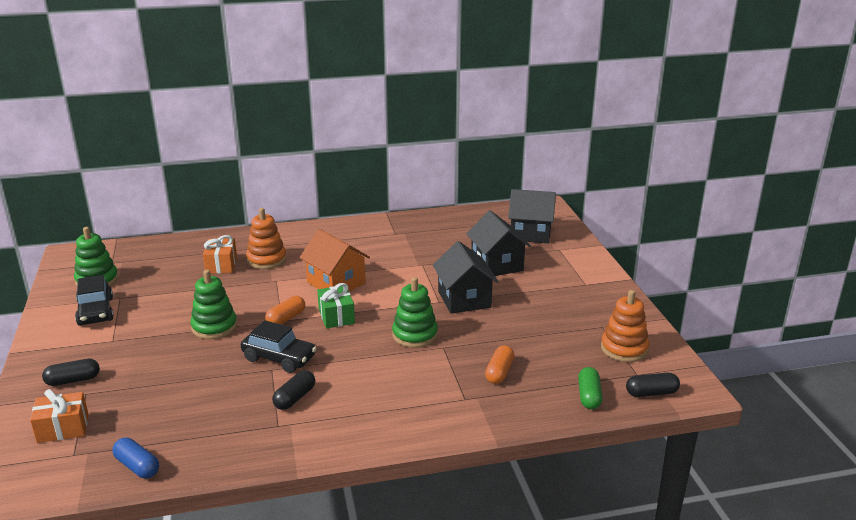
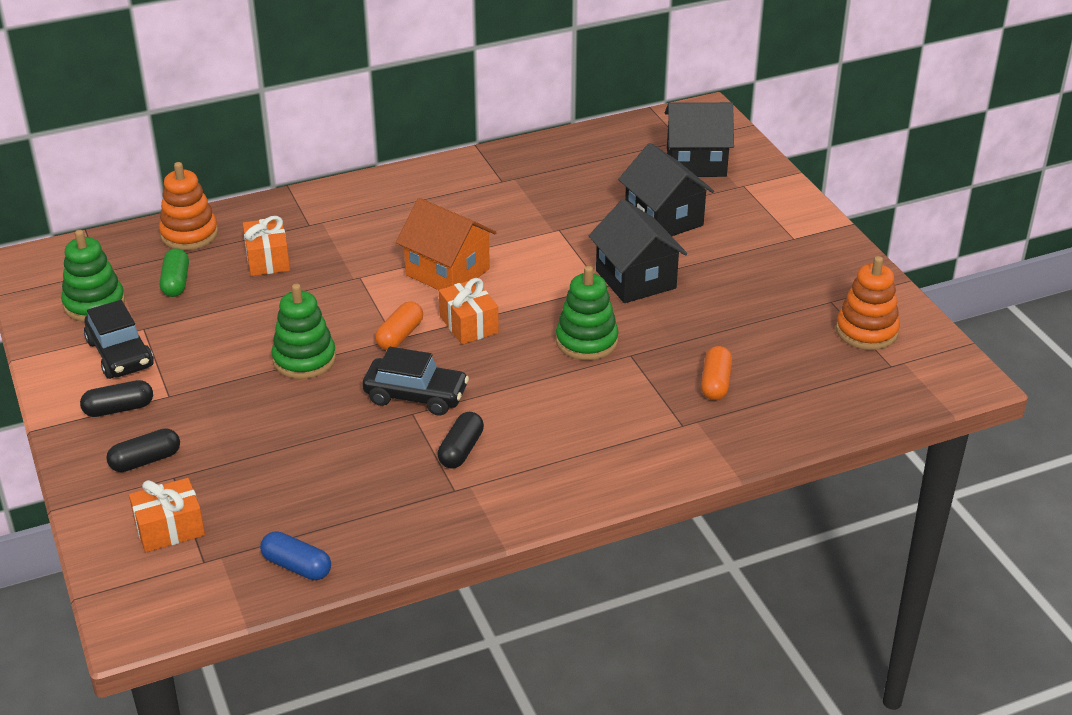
camera: 10 degrees left, 10 degrees up
orange stacking toy [246,208,287,269] -> orange stacking toy moved to [159,162,218,250]
green gift [317,283,355,329] -> orange gift [439,278,499,344]
green capsule [578,367,603,409] -> green capsule moved to [160,248,189,297]
black capsule [626,373,680,397] -> black capsule moved to [80,380,153,417]

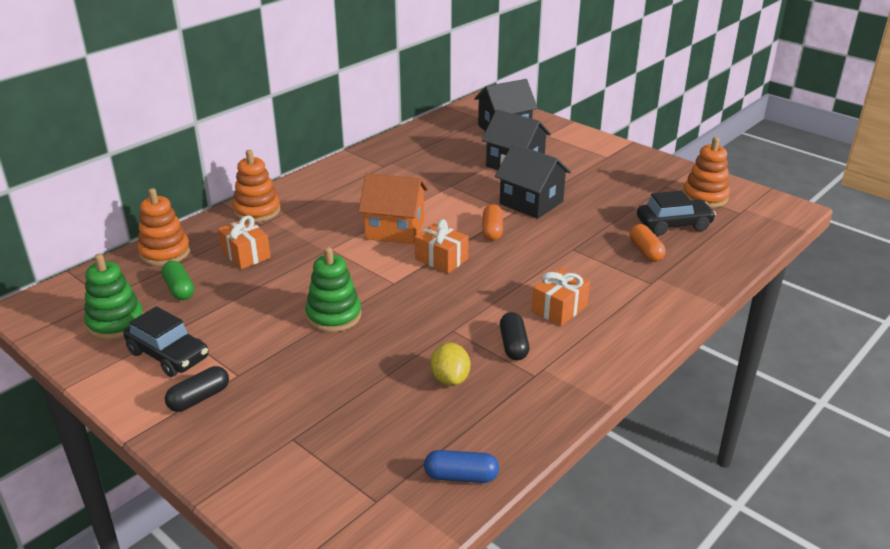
camera: 25 degrees left, 5 degrees down
black capsule [106,428,180,472] -> none
orange gift [129,478,205,552] -> orange gift moved to [532,268,590,326]
black car [362,347,469,415] -> black car moved to [637,191,716,236]
orange capsule [375,301,423,350] -> orange capsule moved to [482,204,503,241]
green stacking toy [556,266,619,360] -> none
none -> orange stacking toy [233,150,280,222]
none -> yellow lemon [430,343,470,386]

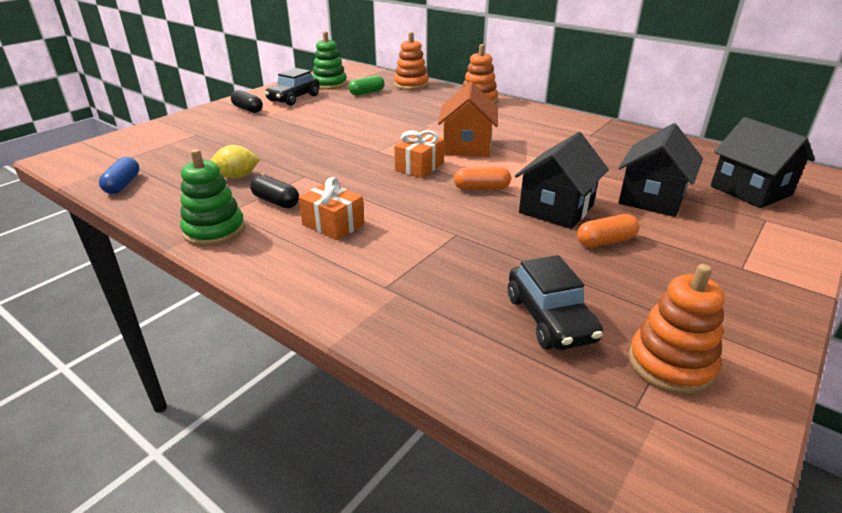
camera: 85 degrees right, 0 degrees up
orange gift [218,215,271,269] -> none
green stacking toy [305,247,362,332] -> green stacking toy moved to [180,149,245,247]
black capsule [500,312,529,360] -> black capsule turned 45 degrees clockwise [250,175,299,208]
orange capsule [630,224,666,262] -> orange capsule moved to [577,214,640,248]

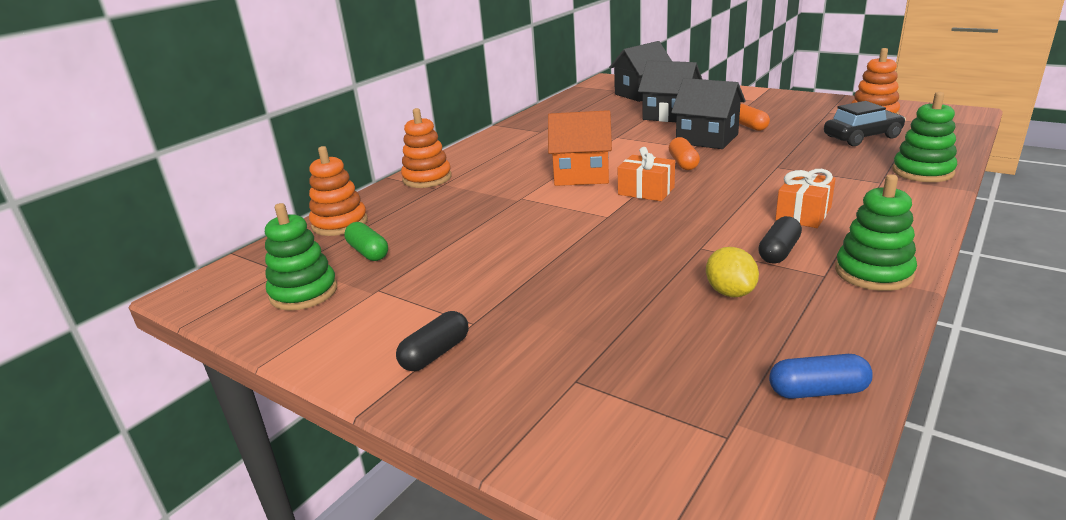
camera: 90 degrees left, 5 degrees down
black car [265,68,319,106] -> none
none -> green stacking toy [892,92,957,182]

